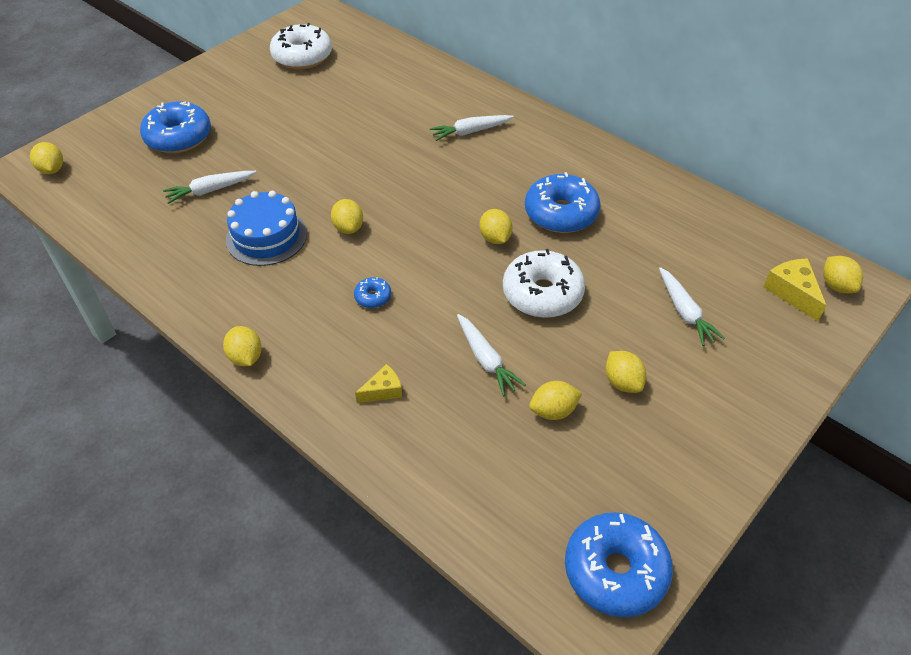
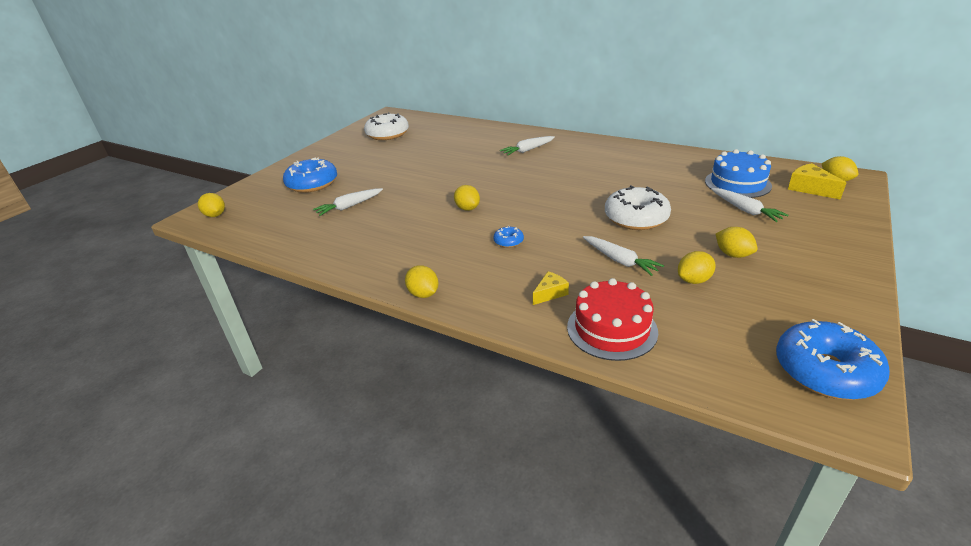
camera: 10 degrees left, 15 degrees down
blue cake [226,191,307,266] -> blue cake moved to [705,149,772,198]
yellow lemon [480,209,512,244] -> none
blue donut [525,172,601,233] -> none
none -> red cake [567,278,658,361]

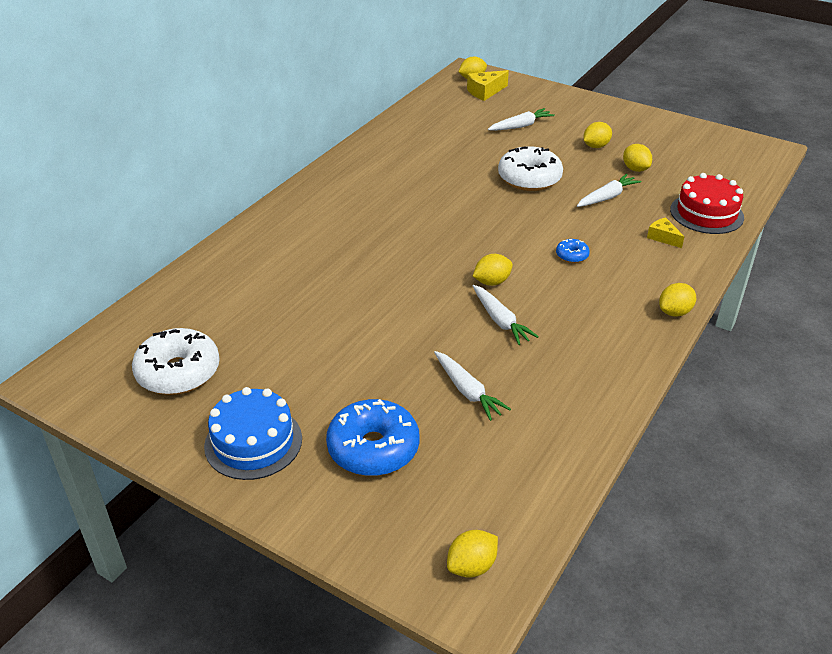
camera: 90 degrees left, 5 degrees up
white carrot [500,136,555,155] -> white carrot moved to [472,285,539,345]
blue cake [705,149,772,198] -> blue cake moved to [204,387,302,480]
blue donut [776,319,890,400] -> none

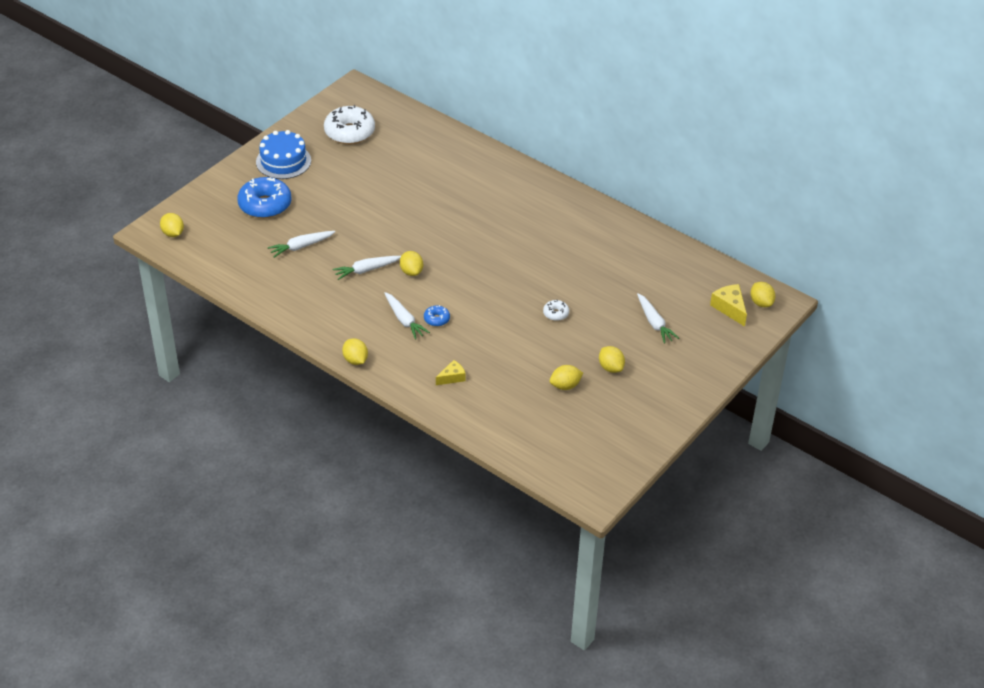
camera: 95 degrees right, 5 degrees up
white donut [498,146,563,191] -> white donut [543,300,569,321], size x0.46
white carrot [577,174,641,207] -> white carrot moved to [384,292,430,339]
red cake [670,173,744,234] -> none

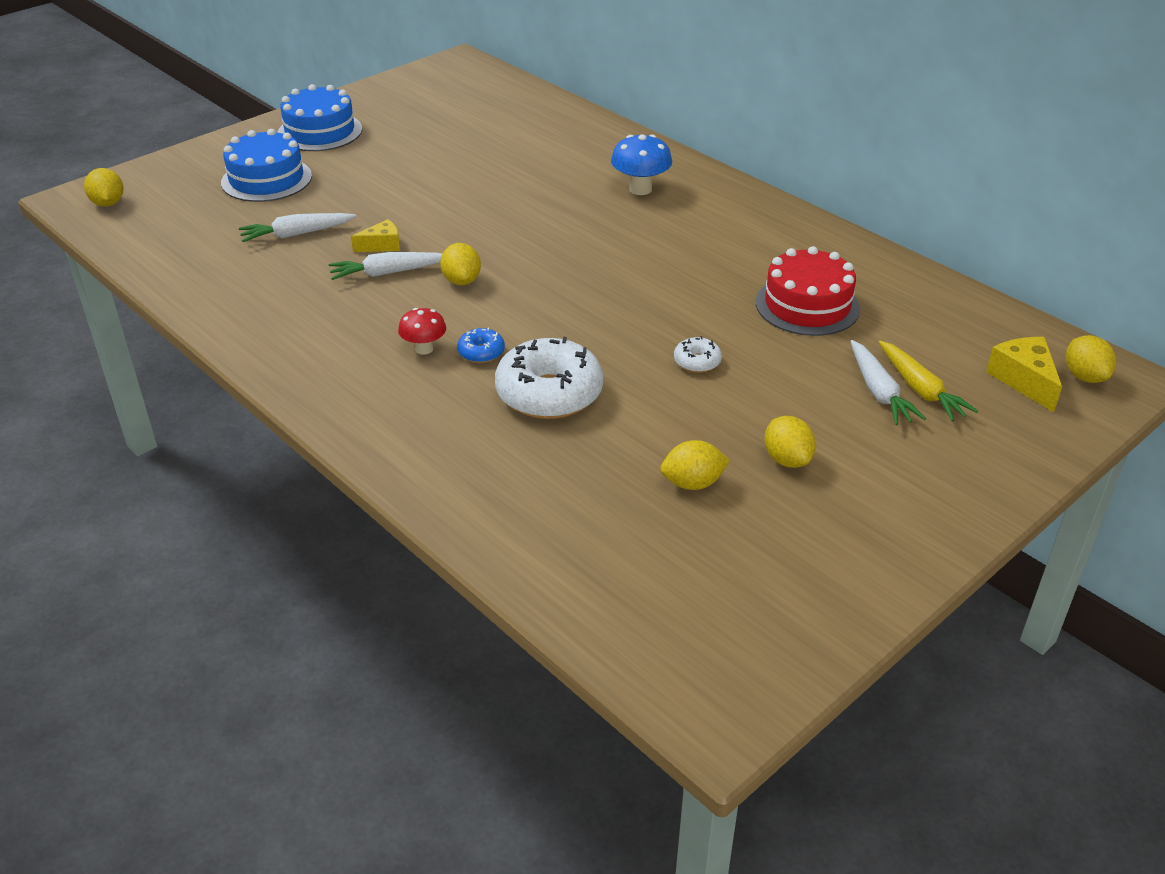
camera: 10 degrees right, 5 degrees down
blue donut [237,177,292,218] -> blue cake [221,129,312,202]
white donut [324,105,375,144] -> white donut moved to [495,337,603,419]
yellow lemon [342,338,368,365] -> none
white carrot [384,292,430,339] -> red mushroom [398,308,446,355]
yellow cheese [436,360,466,385] -> yellow cheese moved to [351,219,400,252]
none -> blue mushroom [611,134,672,195]
none -> red cake [756,246,860,336]
none -> yellow carrot [879,341,978,422]

